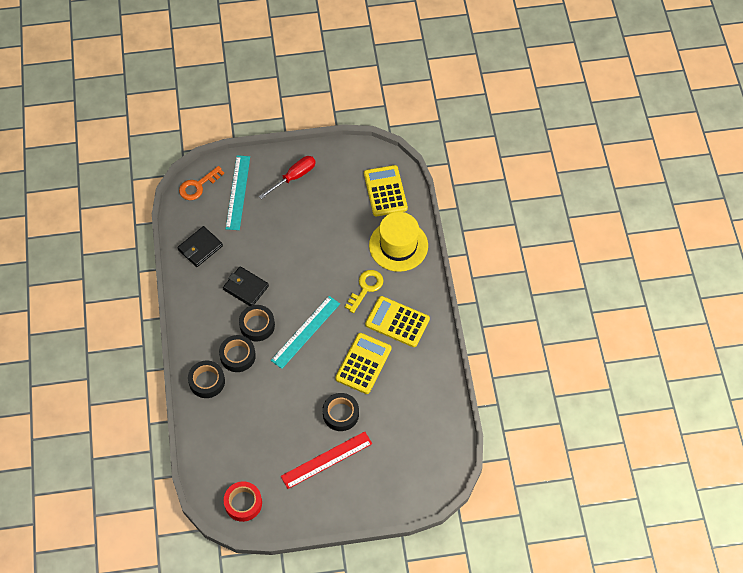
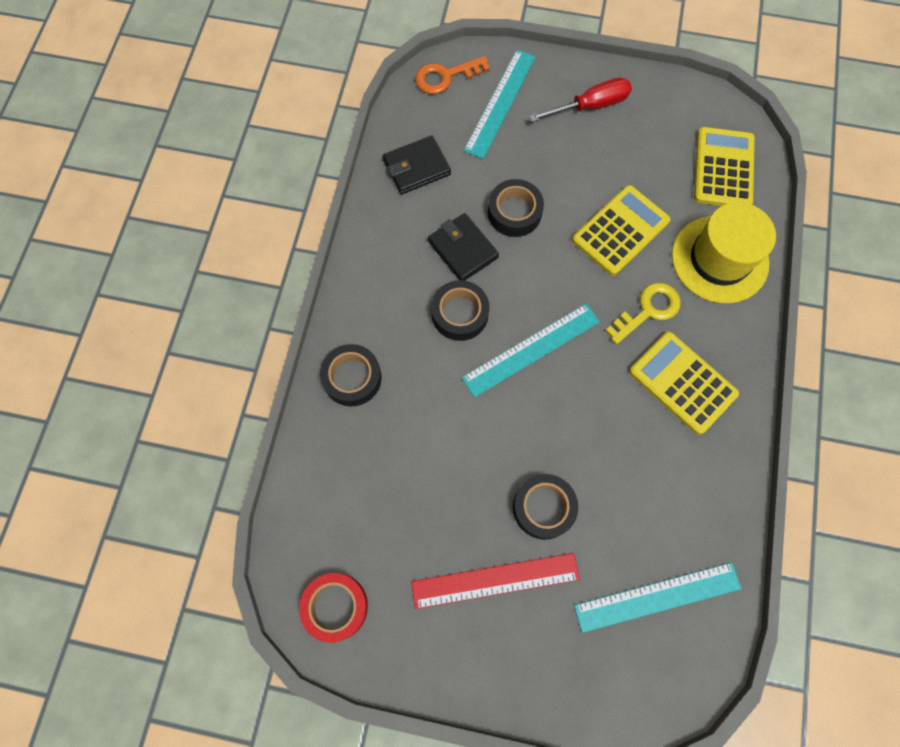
camera: 20 degrees right, 10 degrees up
black tape [219,335,256,372] -> black tape moved to [488,179,544,237]
yellow calculator [335,333,392,394] -> yellow calculator moved to [572,185,671,276]
none -> turquoise ruler [574,562,742,633]

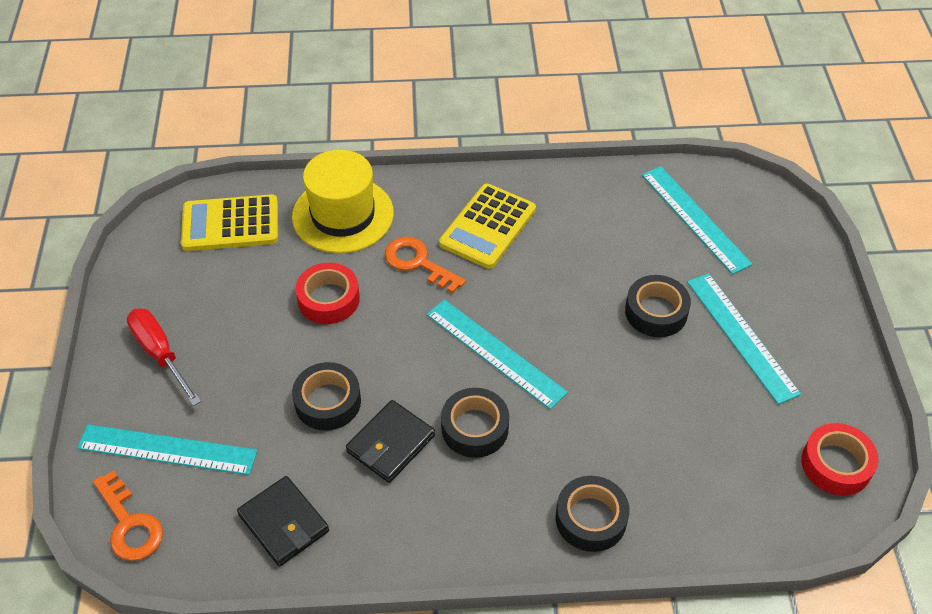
camera: 105 degrees left, 20 degrees down
red ruler [411,553,580,609] -> turquoise ruler [687,273,801,405]
yellow calculator [572,185,671,276] -> red tape [295,263,360,324]
yellow key [605,283,681,345] -> orange key [385,237,466,293]

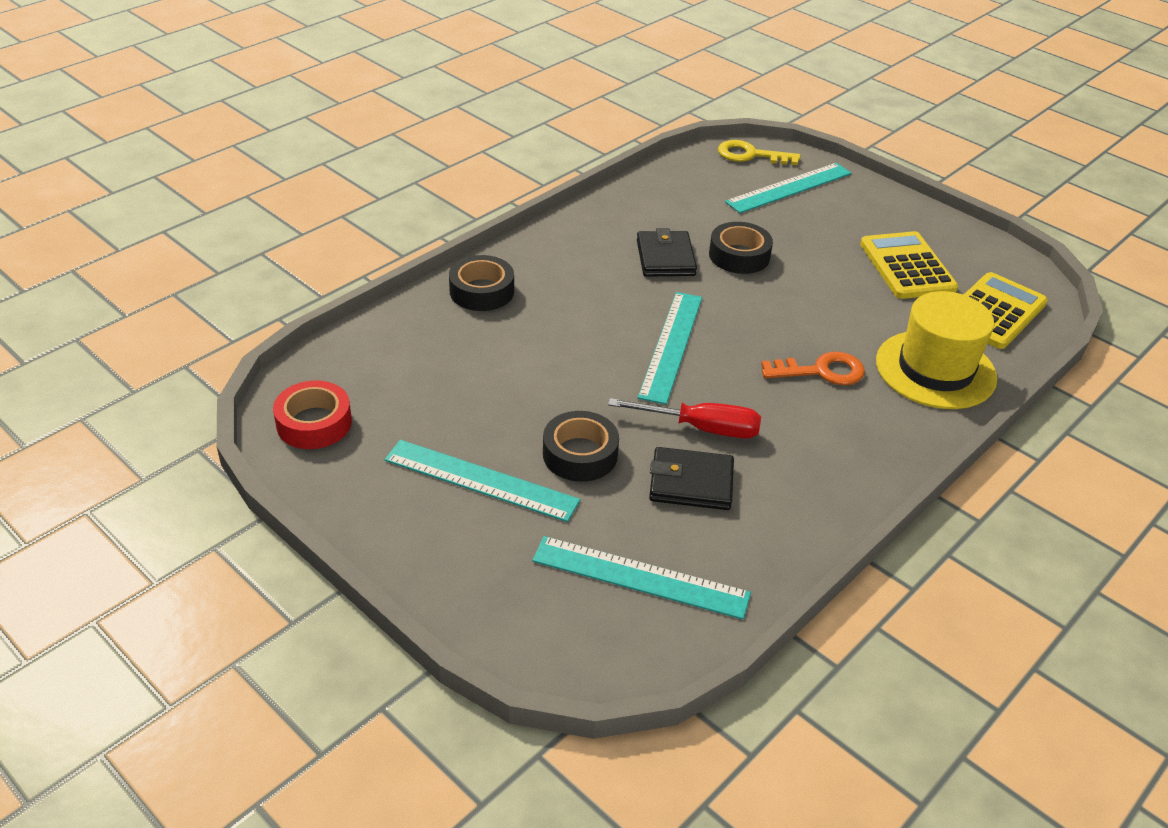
camera: 135 degrees right, 10 degrees down
orange key [93,470,163,561] -> yellow key [718,140,800,165]
red screwdriver [127,308,201,406] -> red screwdriver moved to [608,398,761,438]
black wallet [237,476,329,566] -> black wallet moved to [649,447,734,510]
red tape [295,263,360,324] -> none
turquoise ruler [426,299,568,409] -> turquoise ruler turned 75 degrees counterclockwise [638,292,702,405]
yellow calculator [439,184,536,269] -> yellow calculator moved to [860,231,958,299]
black tape [441,388,509,458] -> none

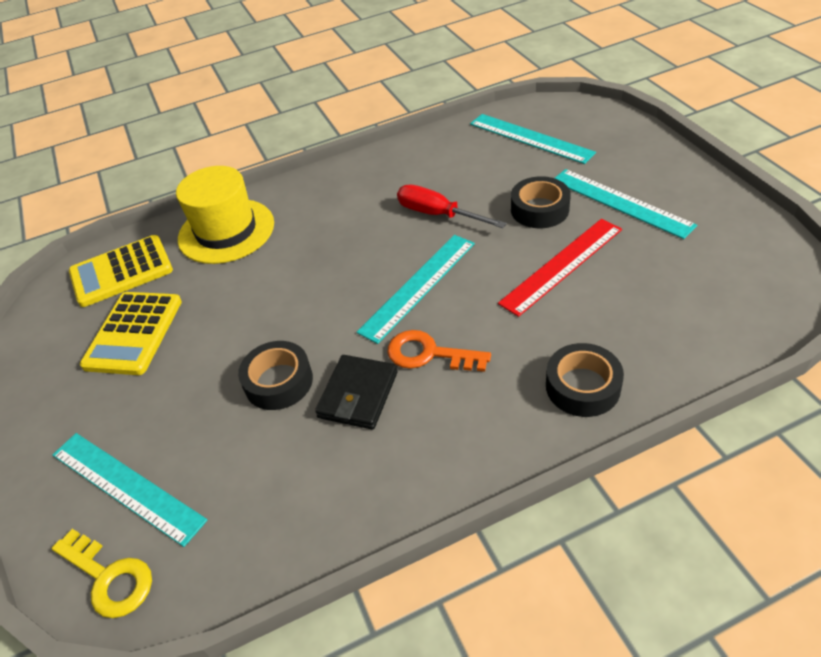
camera: 150 degrees left, 5 degrees up
red tape [273,380,352,449] -> none
black wallet [649,447,734,510] -> none
turquoise ruler [725,163,852,213] -> turquoise ruler turned 45 degrees clockwise [52,433,207,547]
orange key [761,352,865,385] -> orange key moved to [387,330,491,372]
none -> red ruler [498,219,622,317]

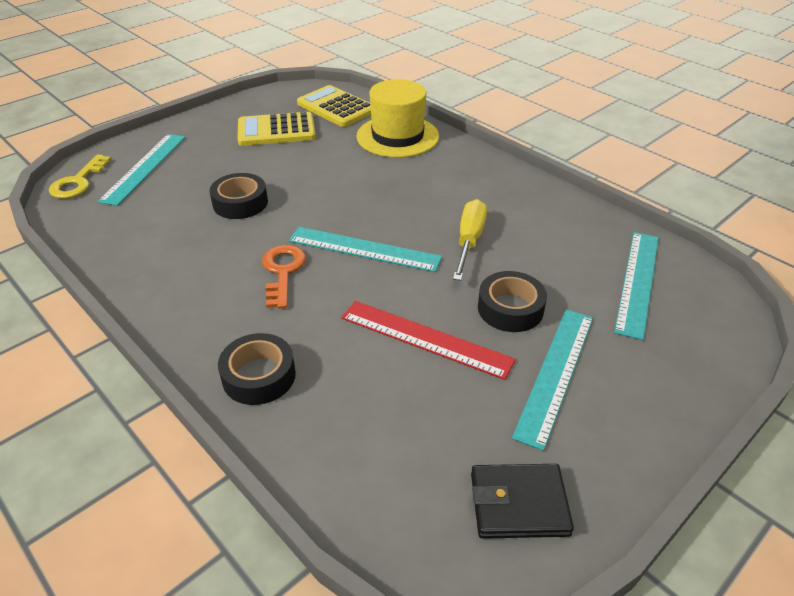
camera: 65 degrees right, 5 degrees down
black wallet [315,355,398,429] -> black wallet moved to [471,464,574,539]
red screwdriver [397,184,507,228] -> yellow screwdriver [453,199,487,281]

